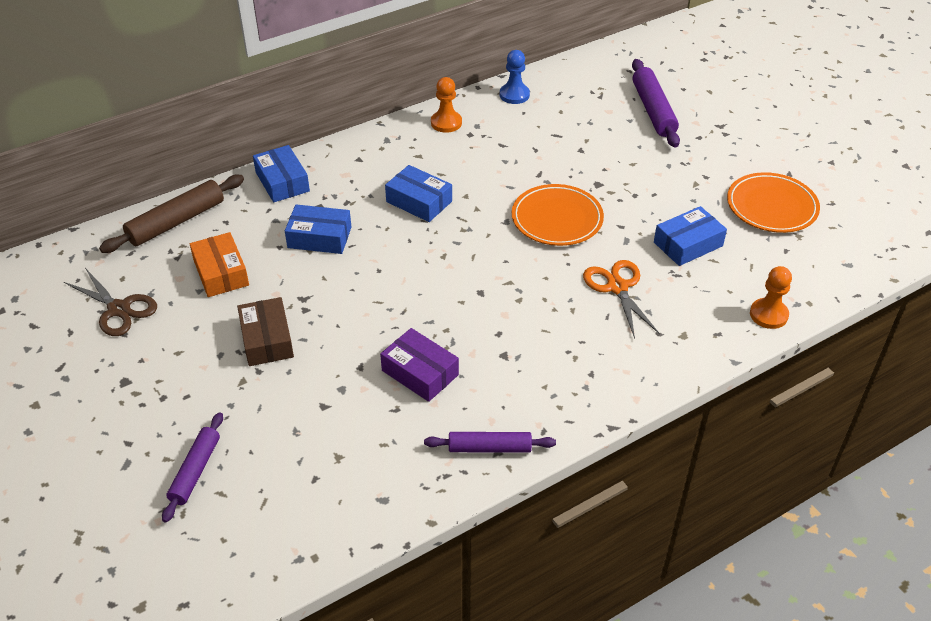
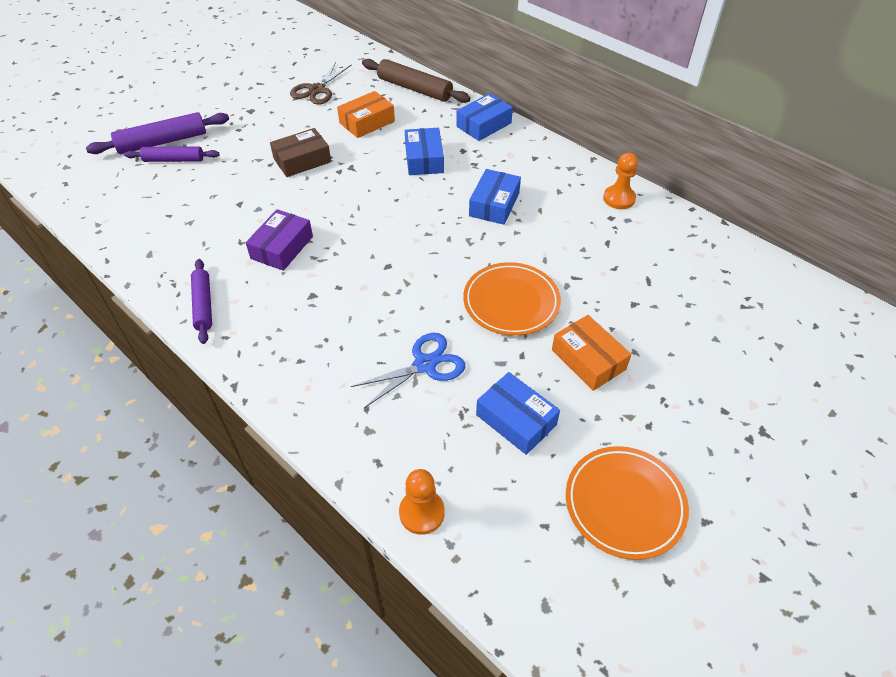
camera: 75 degrees right, 5 degrees up
blue pawn [500,50,530,104] -> none
orange scissors [583,260,660,339] -> blue scissors [351,333,465,408]
purple rolling pin [632,59,680,148] -> purple rolling pin moved to [86,112,229,154]
none -> orange box [552,315,632,391]

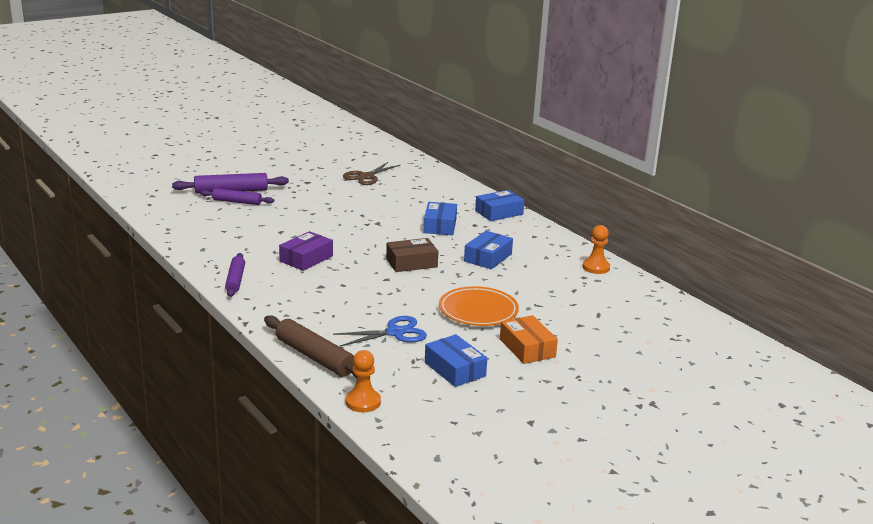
camera: 10 degrees right, 25 degrees down
brown box [270,128,331,177] -> brown box moved to [386,238,438,272]
orange box [337,91,395,138] -> none
brown rolling pin [362,59,470,103] -> brown rolling pin moved to [264,315,357,379]
orange plate [566,446,689,560] -> none

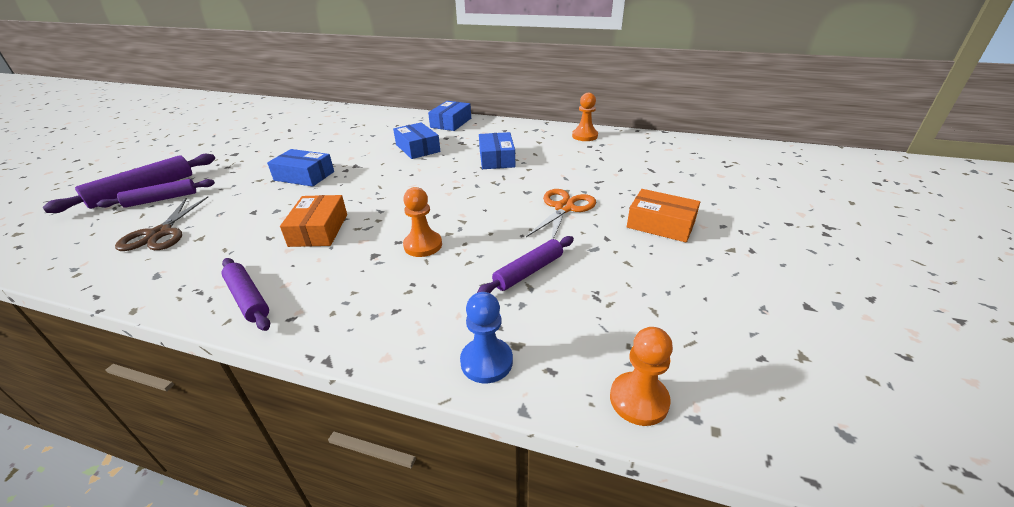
camera: 35 degrees left, 10 degrees up
brown rolling pin [264,315,357,379] -> blue pawn [460,292,513,383]
purple box [279,231,333,271] -> orange box [280,195,347,247]
blue scissors [333,316,427,347] -> purple rolling pin [477,236,574,293]
brown scissors [343,162,400,185] -> brown scissors moved to [115,196,208,251]
brown box [386,238,438,272] -> none
blue box [425,334,487,387] -> blue box moved to [267,149,334,187]
orange plate [439,286,519,326] -> orange scissors [526,189,596,239]
none -> orange pawn [403,187,442,257]

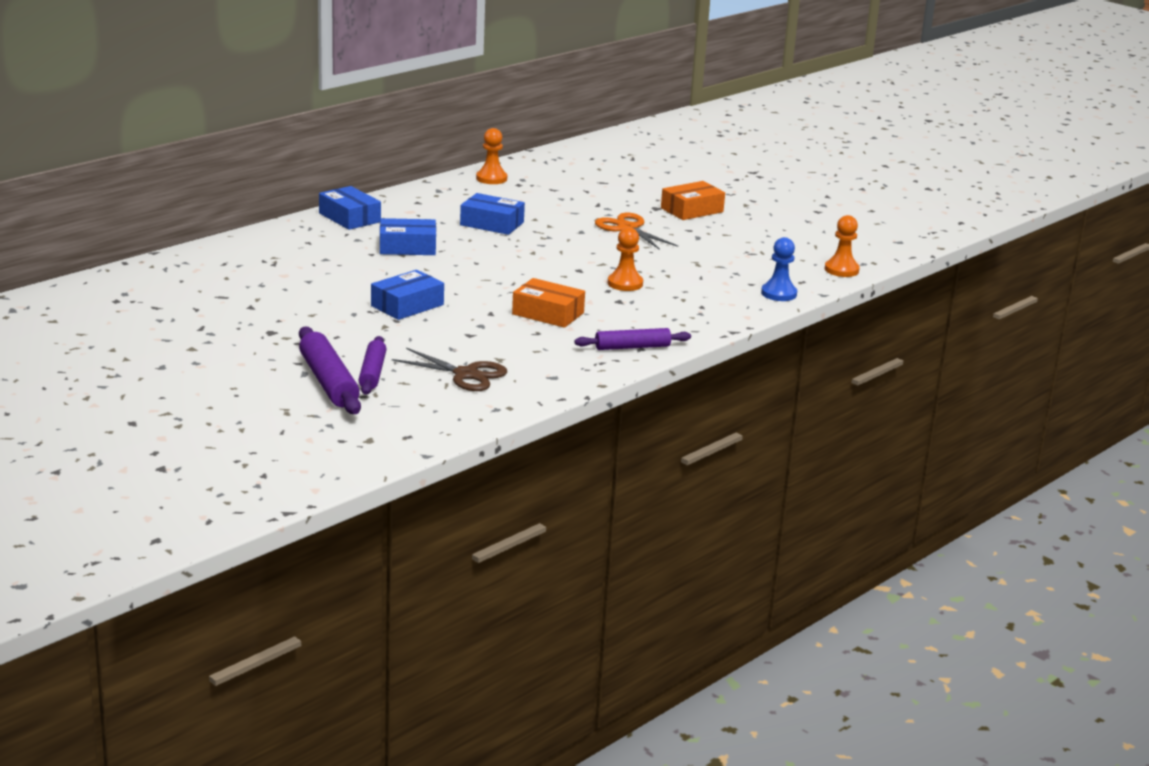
camera: 65 degrees left, 10 degrees down
purple rolling pin [477,236,574,293] -> none

